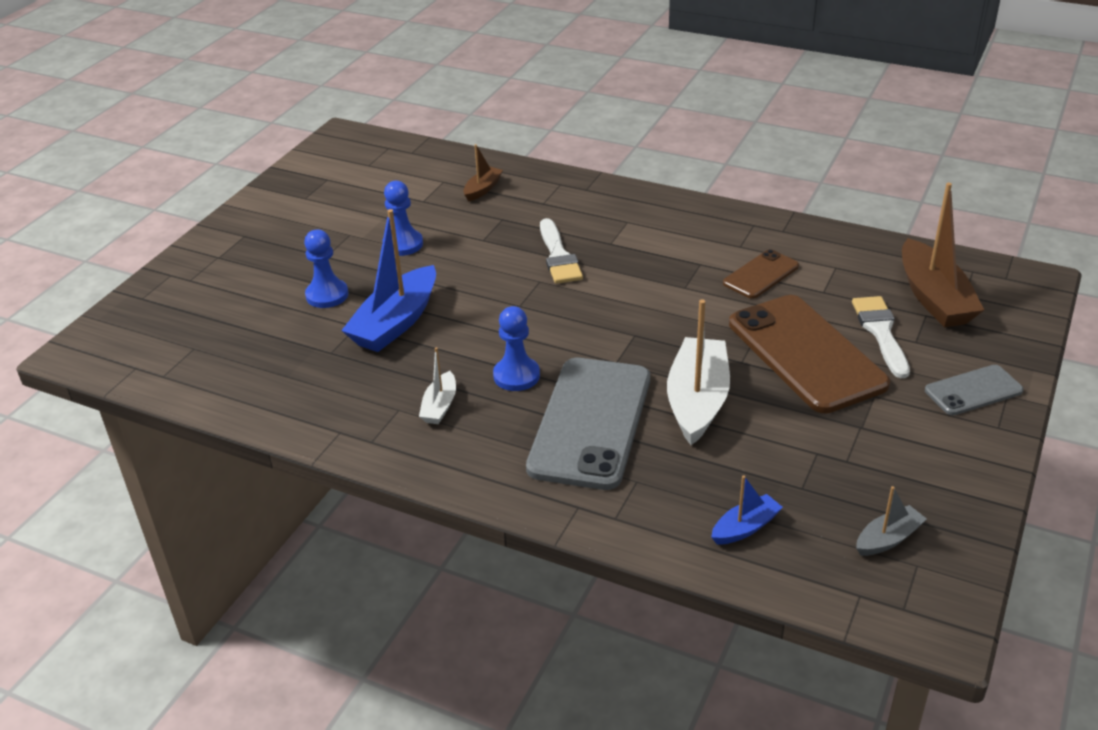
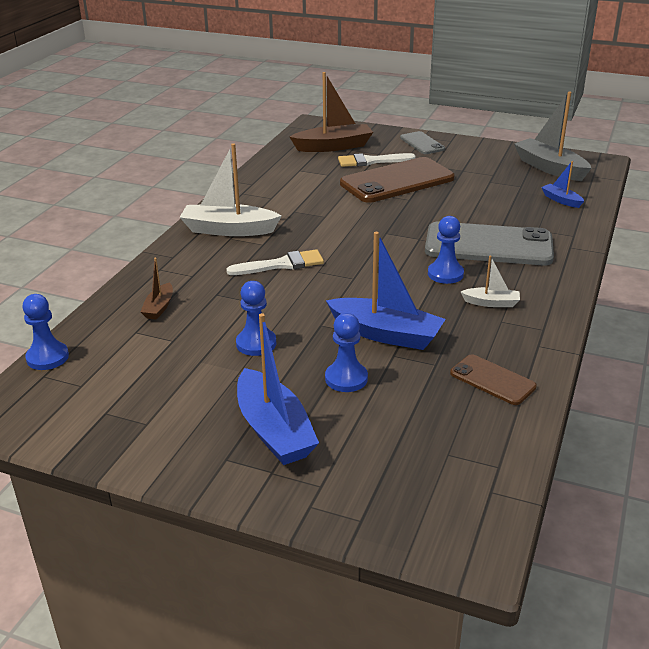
camera: 95 degrees left, 5 degrees down
brown boat [463,144,503,202] -> brown boat turned 105 degrees counterclockwise [141,258,173,320]
white boat [667,299,730,445] -> white boat moved to [180,143,282,236]
brown phone [723,249,799,299] -> brown phone moved to [450,354,537,405]
grey boat [856,486,927,556] -> grey boat [514,92,591,181], size x1.98
none -> blue pawn [22,294,69,370]
none -> blue boat [237,313,319,465]

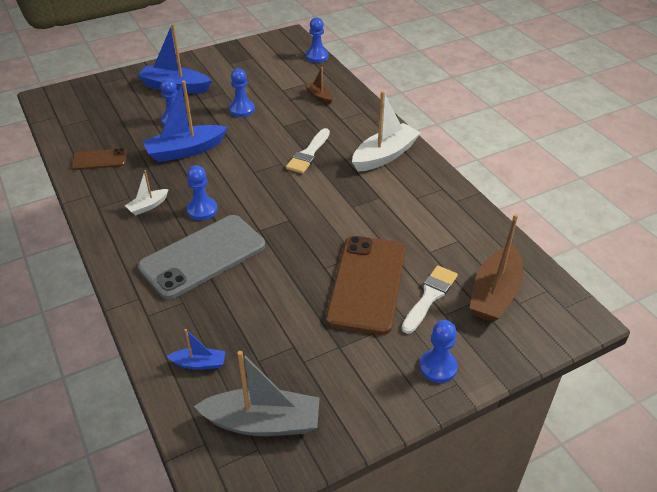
camera: 130 degrees right, 10 degrees up
grey phone [400,131,445,154] -> blue pawn [419,320,458,383]

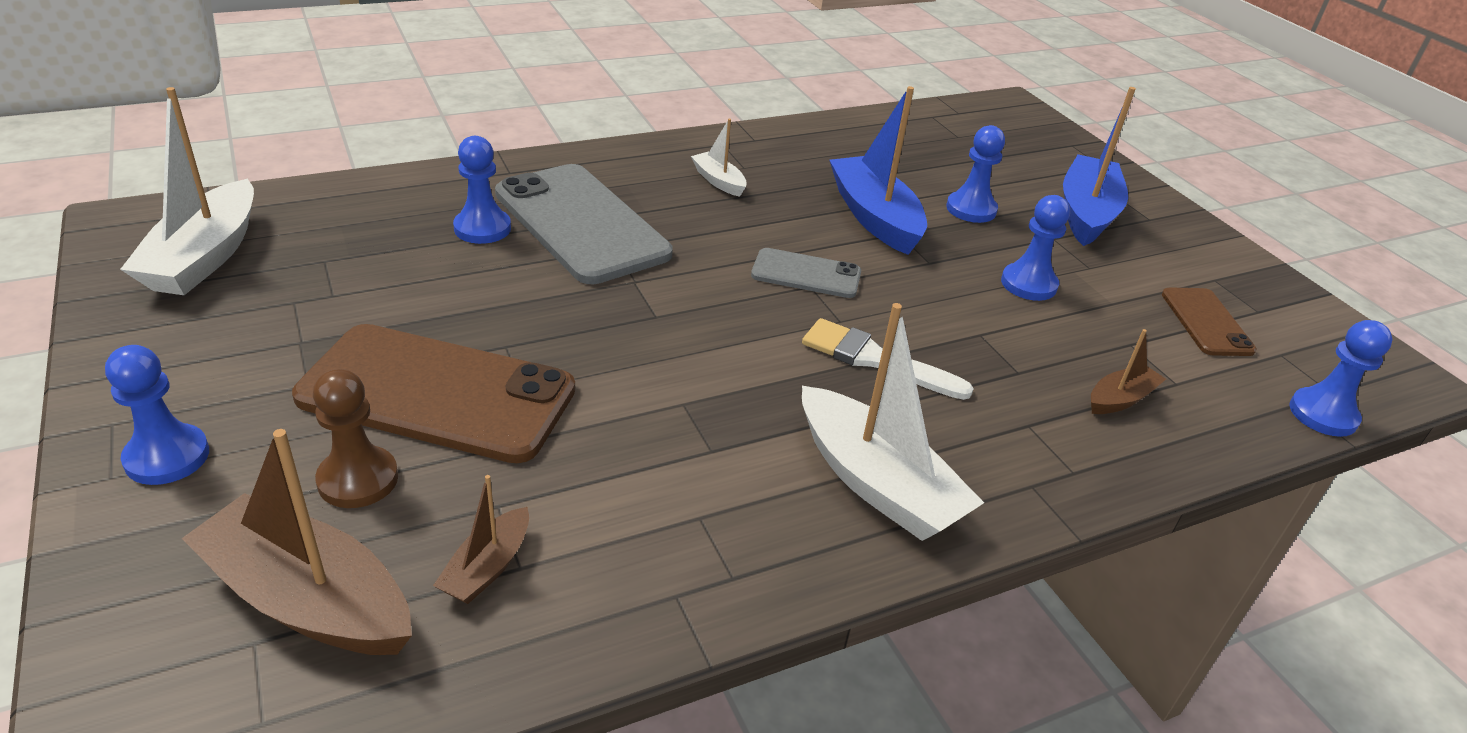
camera: 90 degrees right, 5 degrees down
brown phone [72,148,127,170] -> brown phone moved to [1162,287,1257,356]
blue boat [167,329,226,370] -> none
blue pawn [187,165,218,220] -> blue pawn moved to [453,136,511,244]
grey boat [194,351,320,436] -> white boat [120,87,254,295]
white brush [402,265,458,334] -> brown pawn [313,369,398,508]
none -> brown boat [433,475,529,604]
none -> grey phone [751,248,861,298]

